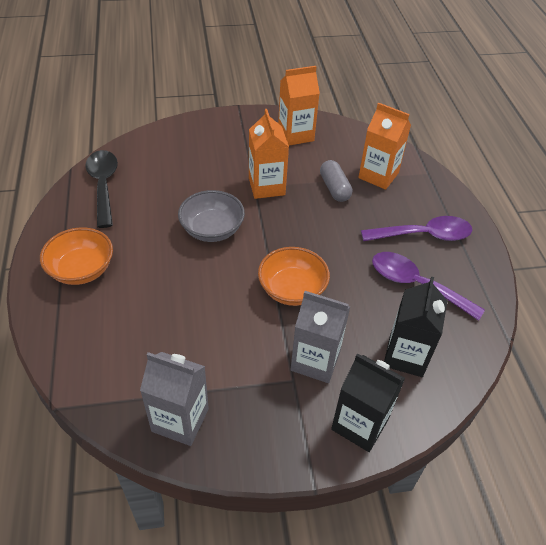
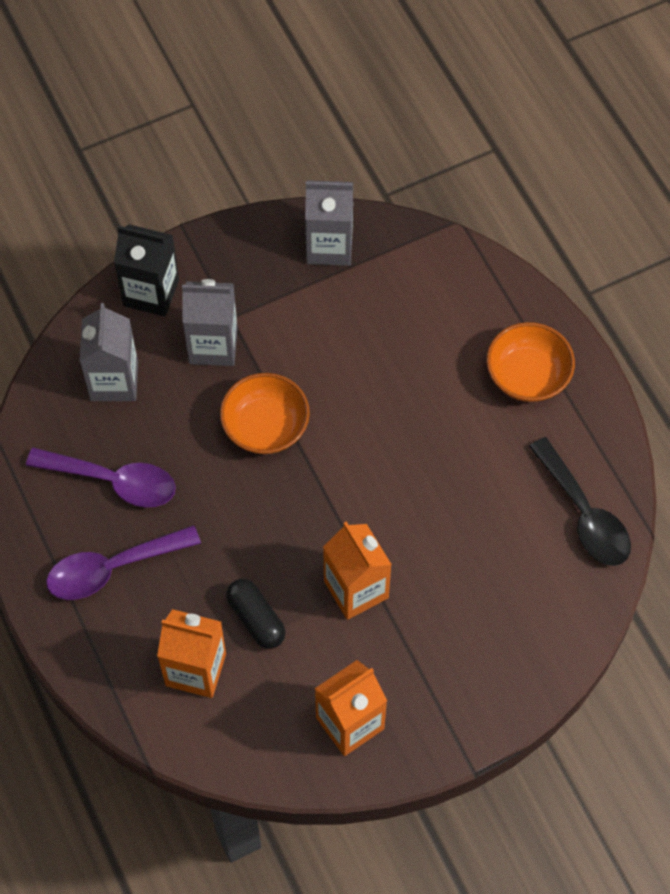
camera: 165 degrees right, 15 degrees up
grey bowl [178,190,245,242] -> none
grey capsule [320,160,352,202] -> black capsule [226,579,286,649]
black carton [384,277,447,377] -> grey carton [79,303,138,401]

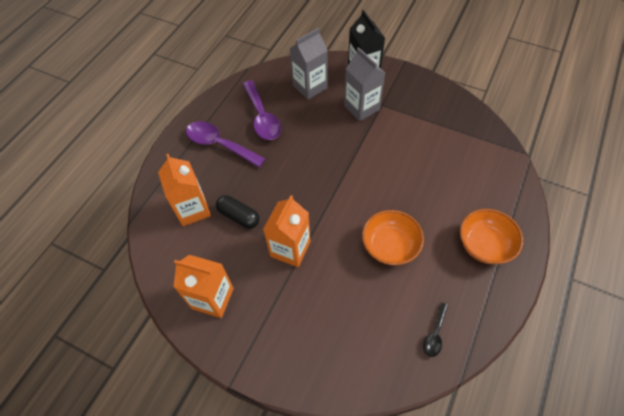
camera: 55 degrees right, 5 degrees down
orange bowl [220,373,310,454] -> orange bowl moved to [362,210,424,265]
black capsule [226,579,286,649] -> black capsule turned 75 degrees counterclockwise [216,195,260,229]
grey carton [305,180,353,266] -> none
black spoon [529,437,631,566] -> black spoon [423,302,448,357], size x0.52

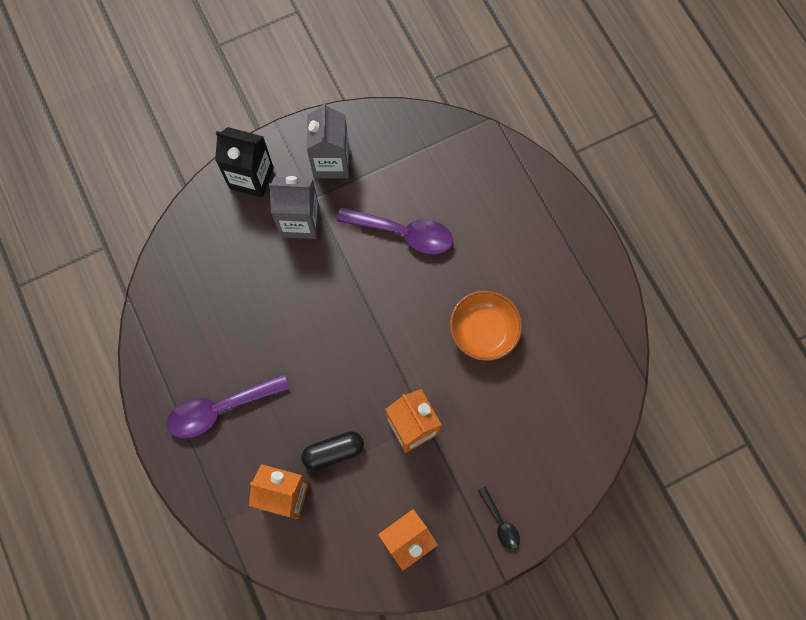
camera: 55 degrees left, 15 degrees up
purple spoon [242,80,281,140] -> purple spoon moved to [336,207,453,255]
grey carton [290,28,328,100] -> grey carton moved to [306,102,349,178]
black spoon [423,302,448,357] -> black spoon moved to [478,487,520,549]
orange bowl [460,209,523,264] -> none

